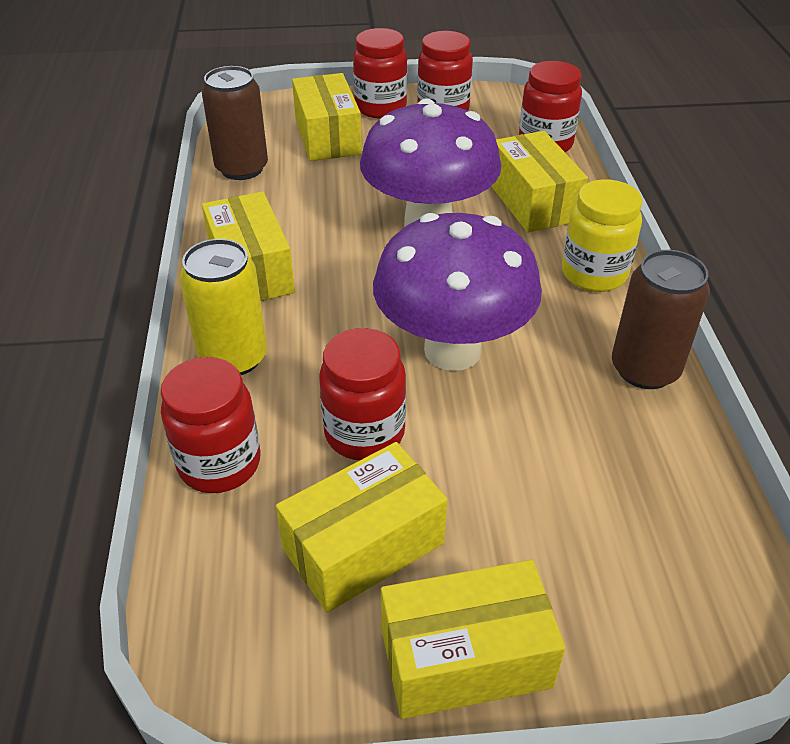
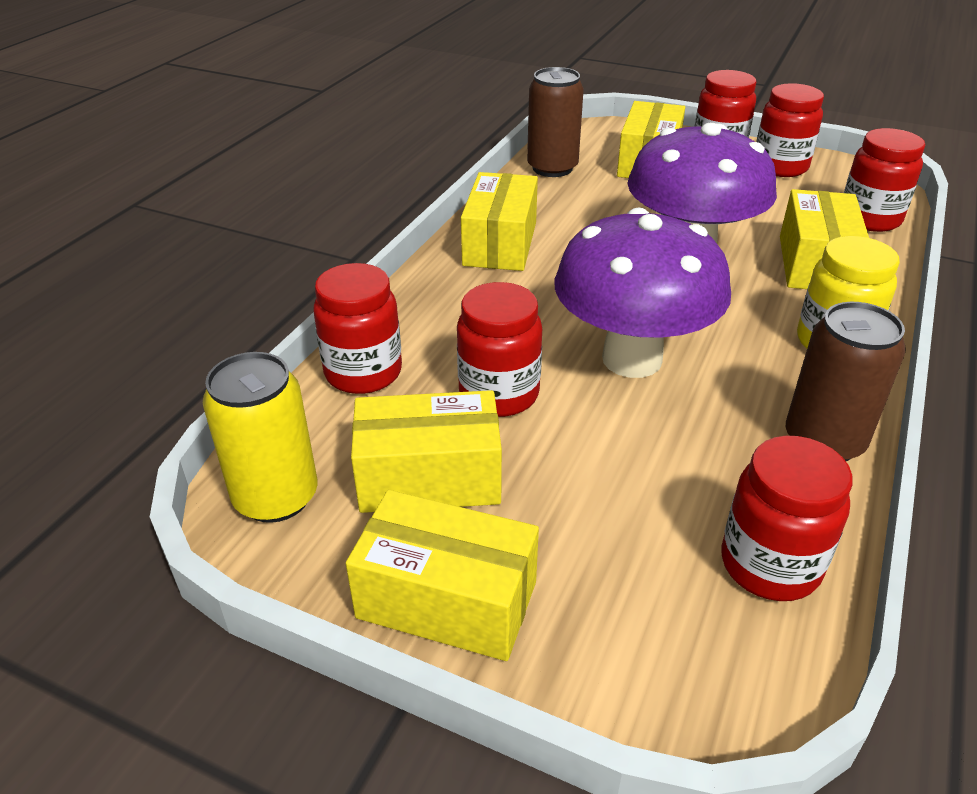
camera: 30 degrees right, 5 degrees down
yellow can [179,239,267,375] -> yellow can moved to [203,352,317,523]
none -> red jar [721,436,853,601]

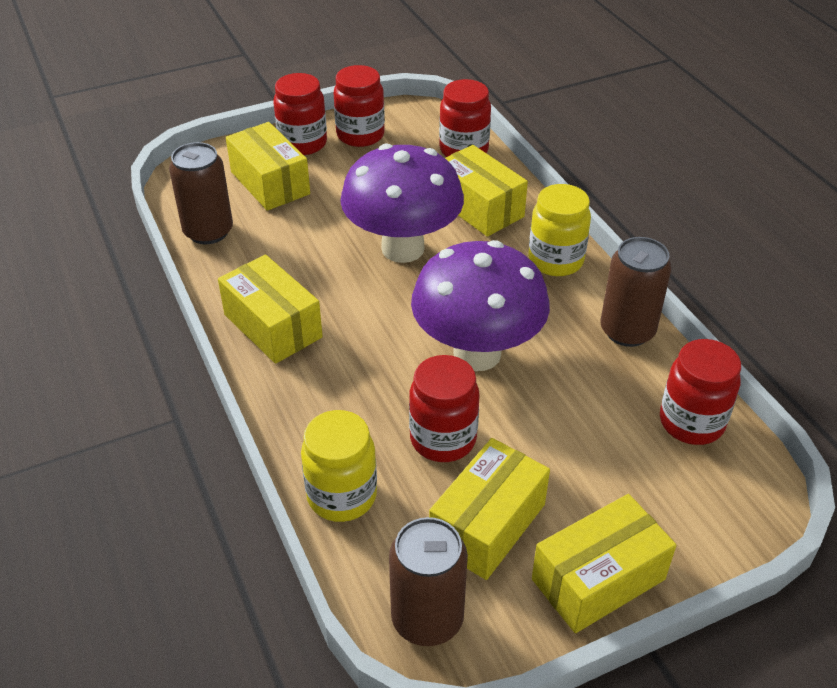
camera: 50 degrees left, 5 degrees up
yellow can [203,352,317,523] -> brown can [389,517,468,646]
red jar [313,263,402,394] -> yellow jar [301,410,377,522]

